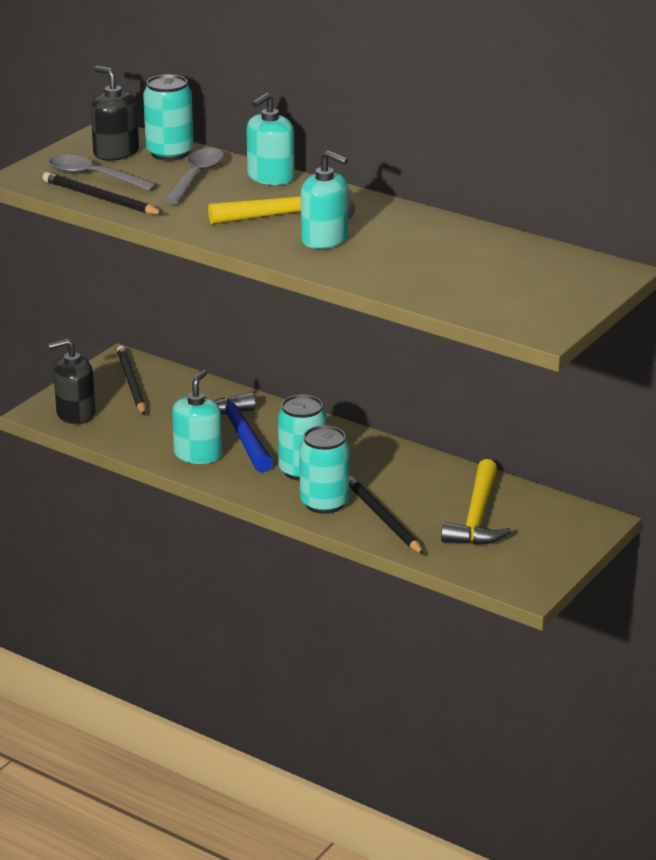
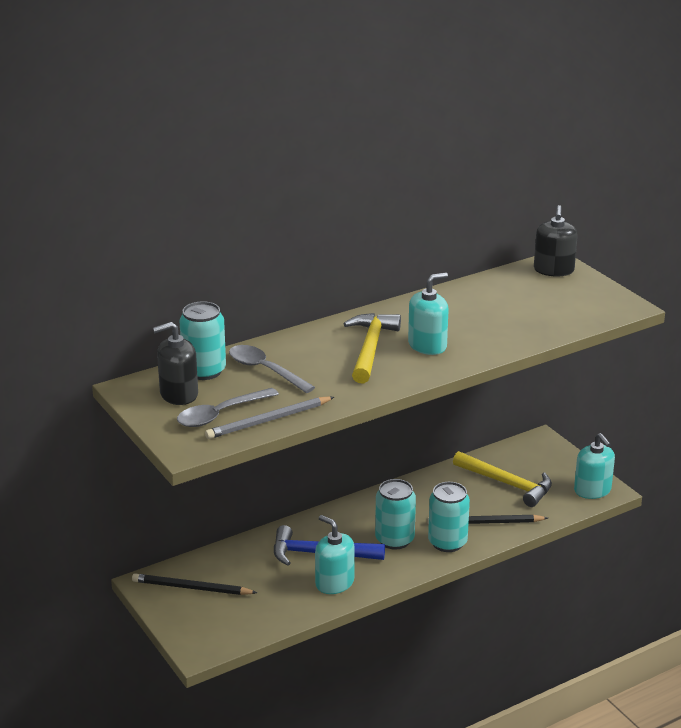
camera: 65 degrees left, 0 degrees up
black pencil [43,172,164,215] -> grey pencil [205,396,334,439]
black soap dispenser [48,339,95,424] -> black soap dispenser moved to [534,205,578,277]
turquoise soap dispenser [247,92,295,185] -> turquoise soap dispenser moved to [574,433,615,499]

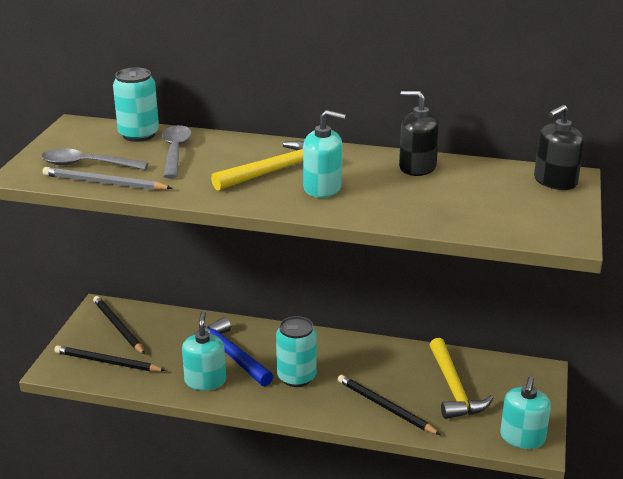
camera: 45 degrees right, 0 degrees up
black soap dispenser [153,322,198,405] -> black soap dispenser moved to [399,91,439,176]
turquoise can [428,482,470,552] -> none
none -> black pencil [54,345,166,372]

